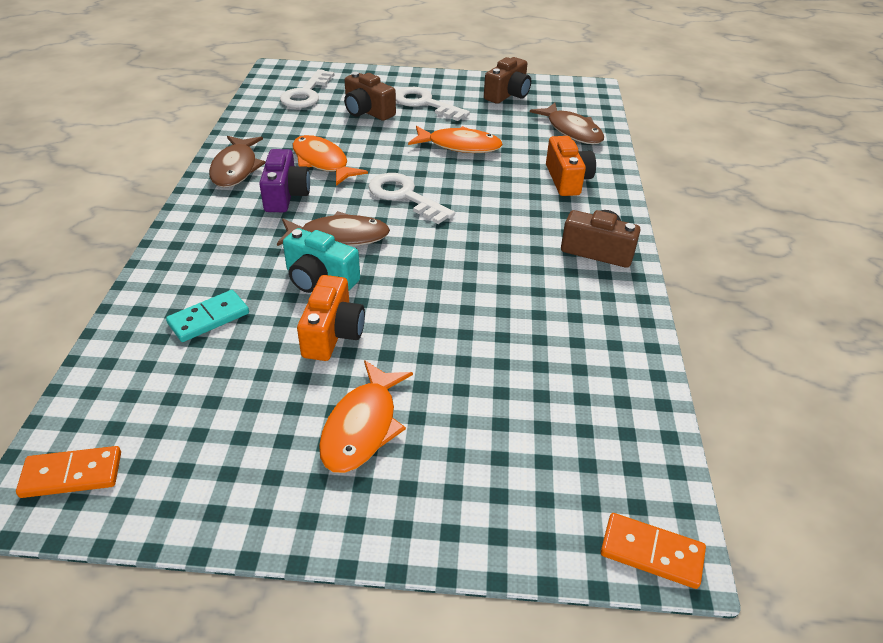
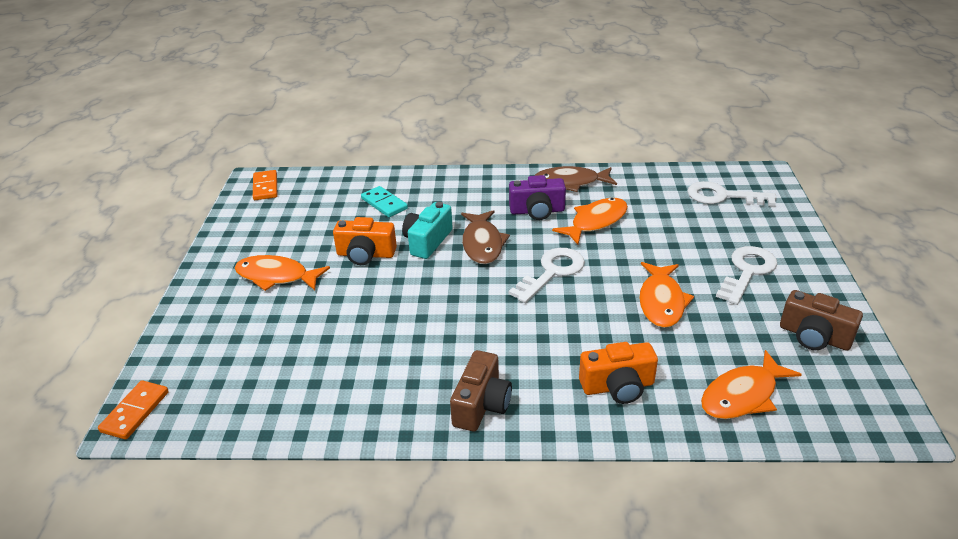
camera: 90 degrees right, 5 degrees down
brown camera [344,72,396,121] -> none
brown fish [530,103,604,145] -> orange fish [701,350,802,419]

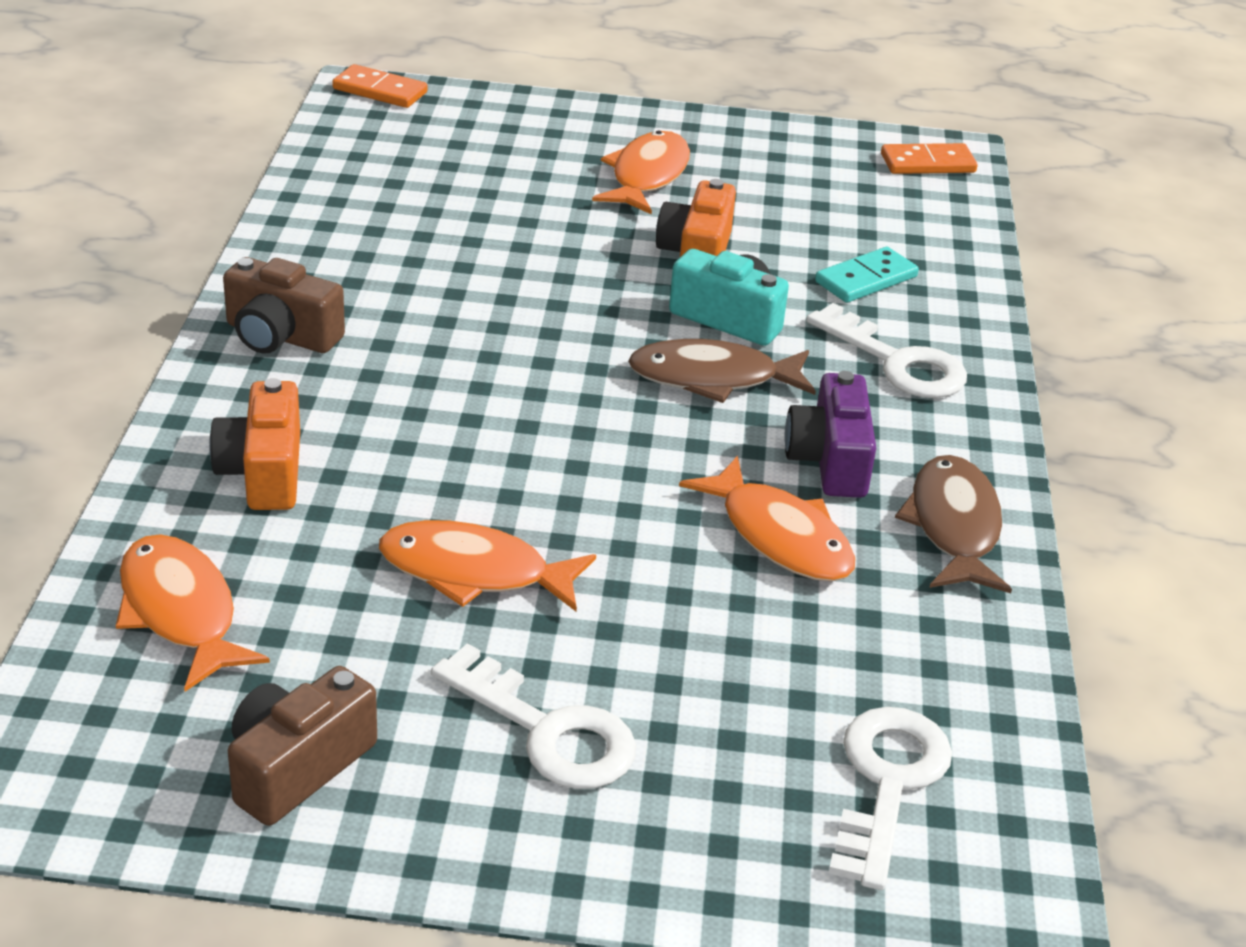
camera: 90 degrees right, 0 degrees up
white key [508,248,585,303] -> white key moved to [806,303,967,398]

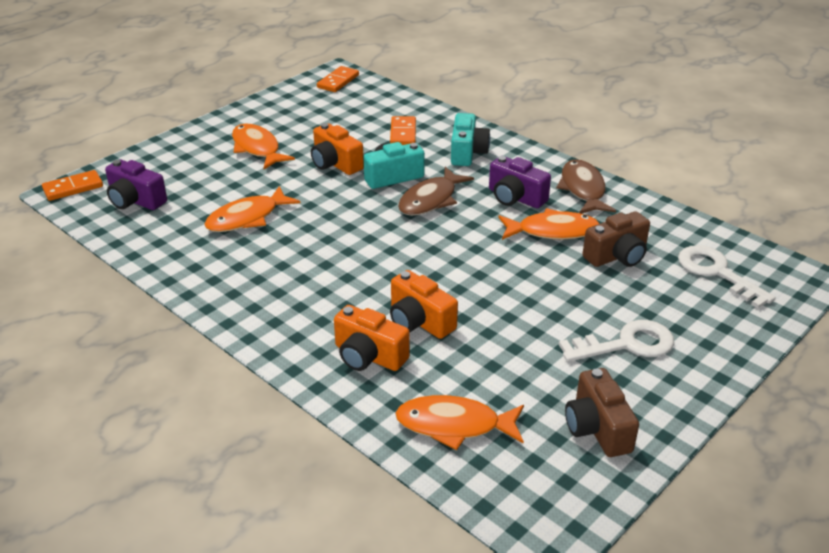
camera: 50 degrees left, 0 degrees up
brown camera [223,257,345,354] -> brown camera moved to [582,211,650,267]
orange fish [379,520,596,611] -> orange fish moved to [204,186,300,232]
white key [806,303,967,398] -> turquoise camera [451,113,490,166]
turquoise domino [815,247,919,303] -> orange domino [390,116,416,145]
brown fish [895,455,1012,593] -> brown fish turned 45 degrees clockwise [556,160,616,214]
none -> purple camera [105,159,167,210]
none -> orange camera [390,270,458,339]

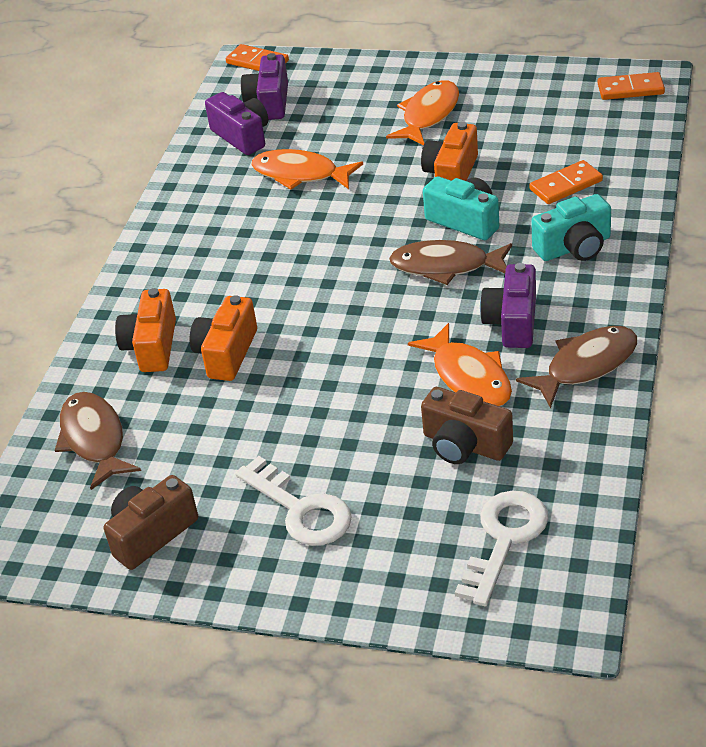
camera: 65 degrees right, 5 degrees up
orange fish [395,395,524,450] -> brown fish [55,392,141,490]
none -> purple camera [205,92,268,155]

